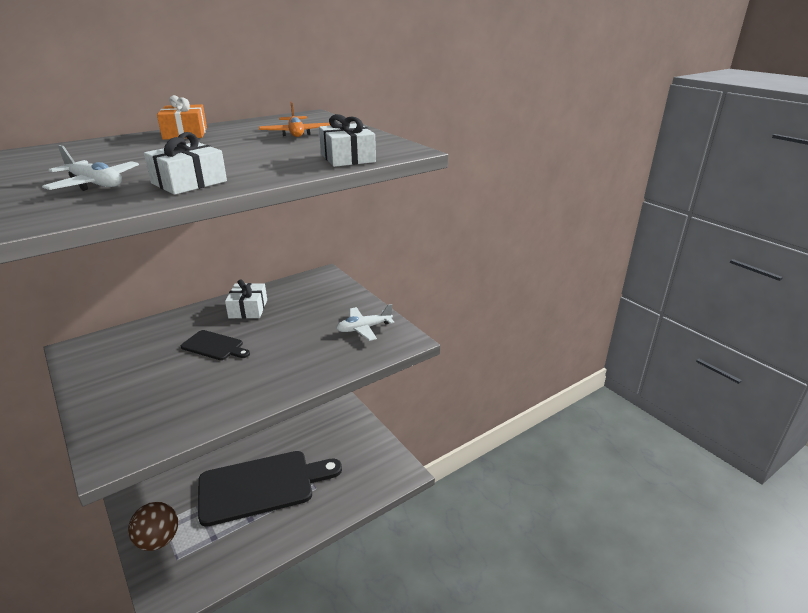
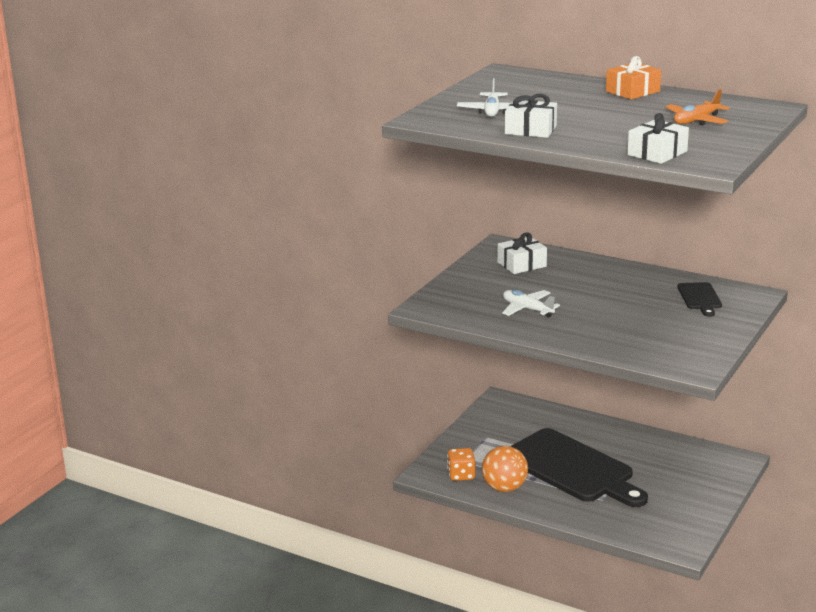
camera: 65 degrees right, 5 degrees down
brown ball [128,502,178,551] -> none
black cutting board [181,330,250,360] -> black cutting board moved to [677,282,722,317]
white gift [225,279,267,319] -> white gift moved to [497,233,547,274]
white plane [336,304,394,341] -> white plane moved to [502,290,560,318]
none -> orange dice [447,448,475,481]
none -> orange ball [482,446,528,492]

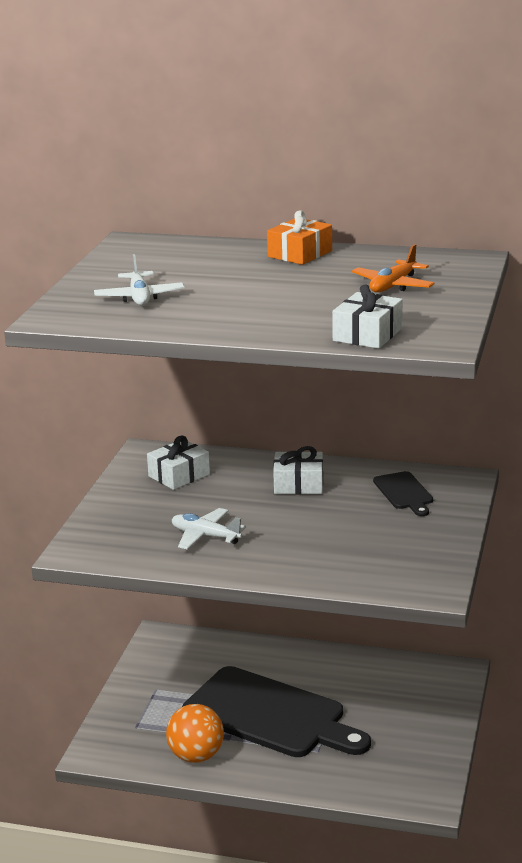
camera: 15 degrees left, 0 degrees up
orange dice [447,448,475,481] -> none
white gift [505,94,557,138] -> white gift moved to [273,446,323,494]

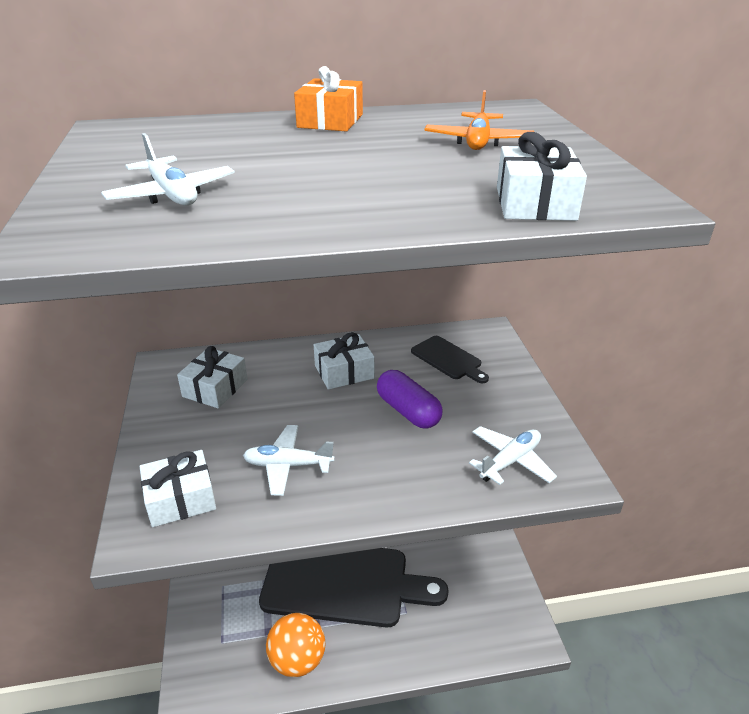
camera: 25 degrees left, 10 degrees up
none -> white gift [139,450,216,527]
none -> purple capsule [377,370,443,428]
none -> white plane [469,426,557,485]

